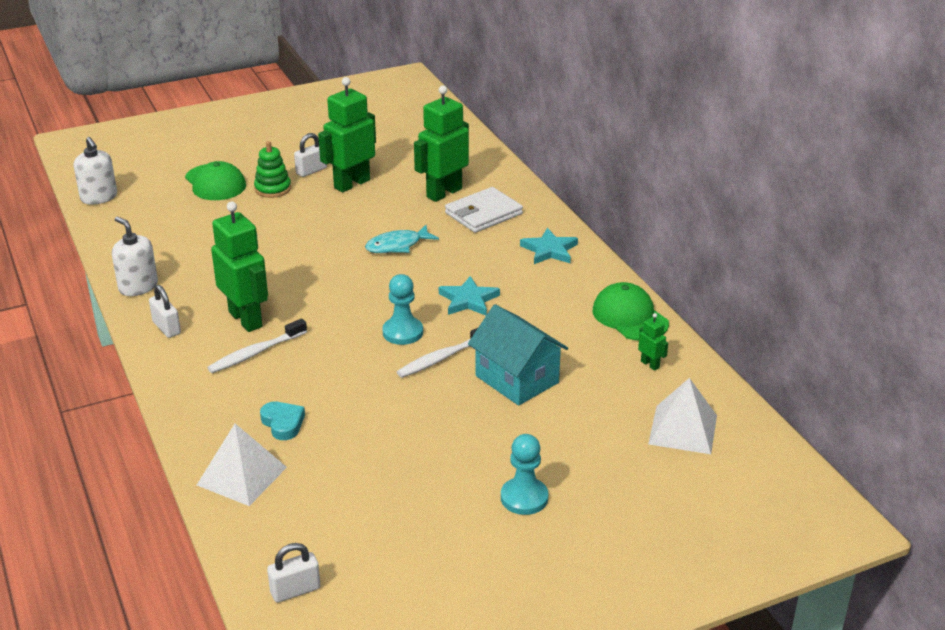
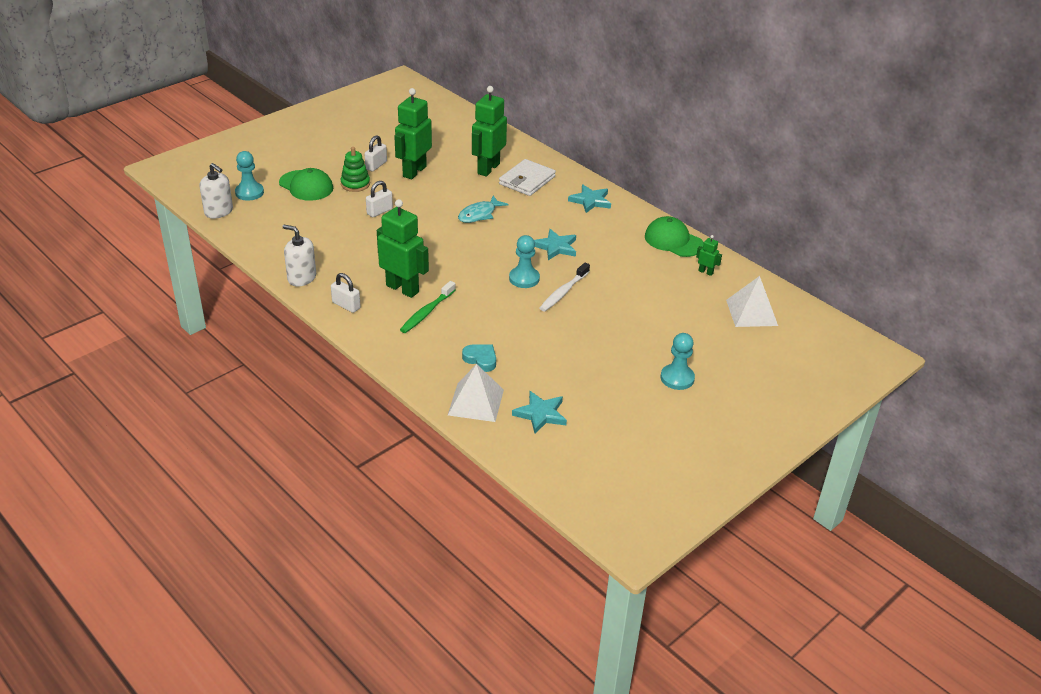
camera: 20 degrees left, 5 degrees up
white toothbrush [207,318,307,373] -> green toothbrush [400,281,456,333]
white padlock [267,543,320,603] -> white padlock moved to [366,181,393,217]
turquoise house [468,304,568,406] -> none
none -> turquoise pawn [235,151,264,201]
none -> turquoise star [512,391,567,434]

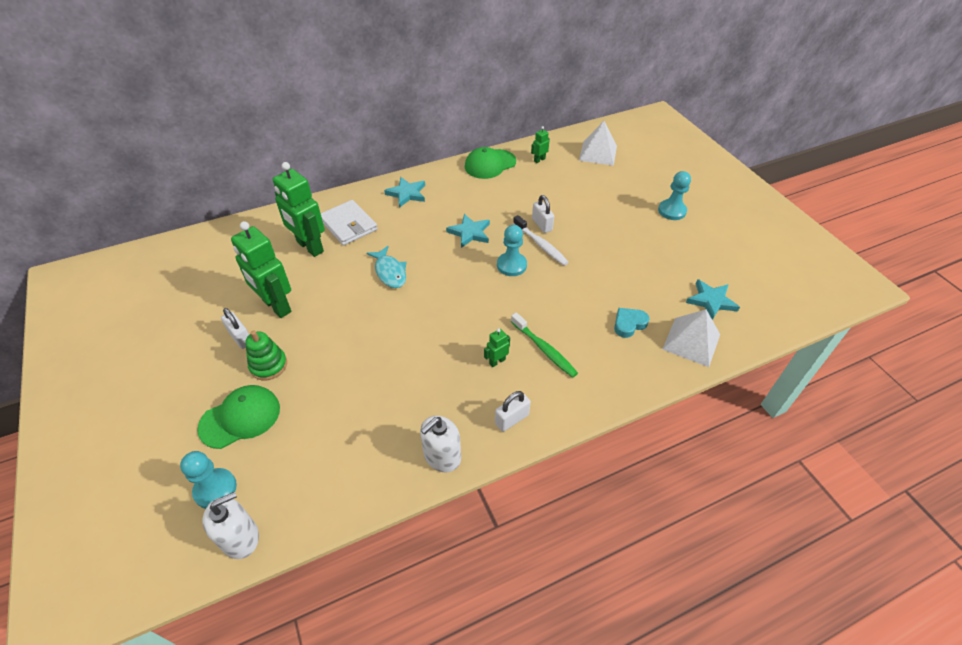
camera: 70 degrees left, 10 degrees up
white padlock [366,181,393,217] -> white padlock moved to [532,195,554,233]
green robot [377,199,429,298] -> green robot [484,328,510,367], size x0.44

